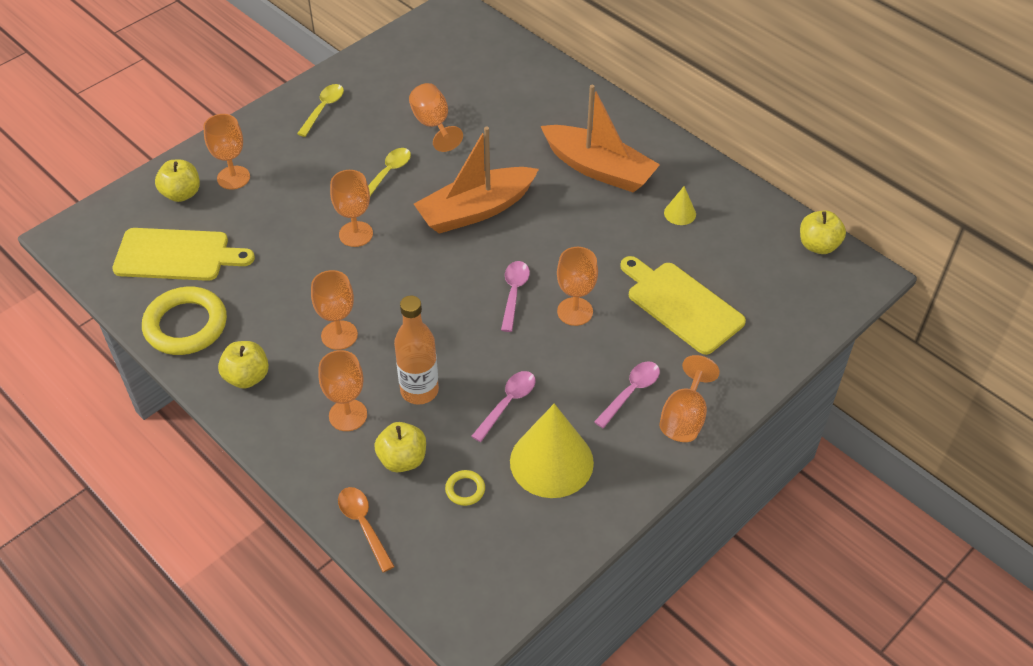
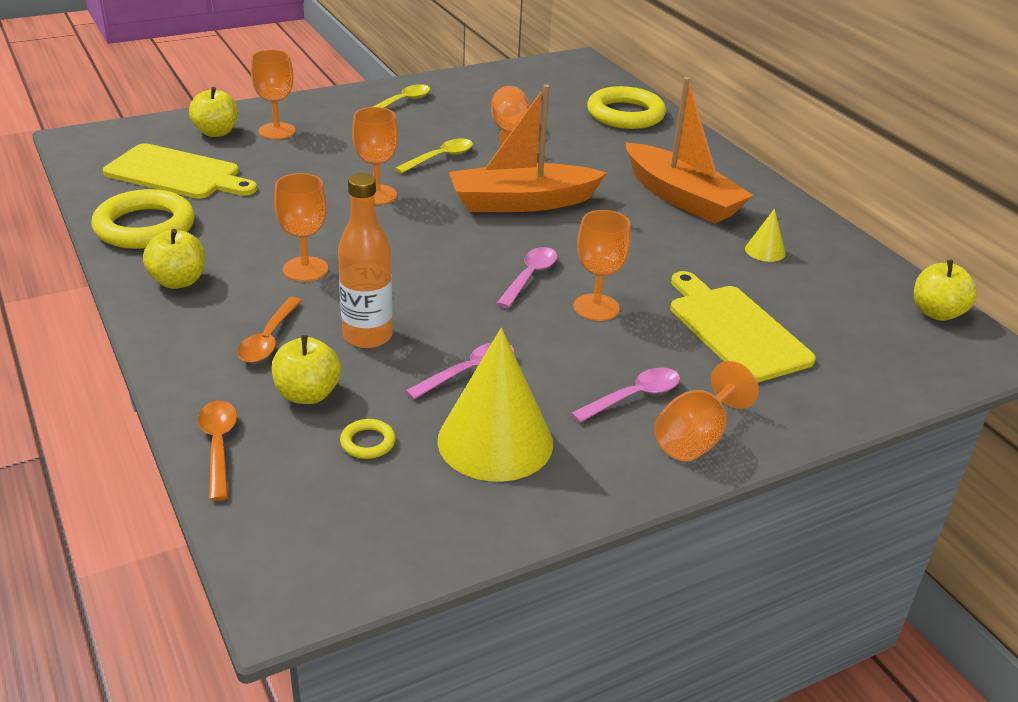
camera: 15 degrees right, 15 degrees down
orange goblet [318,350,367,431] -> orange spoon [237,297,302,363]
none -> yellow ring [587,86,666,129]

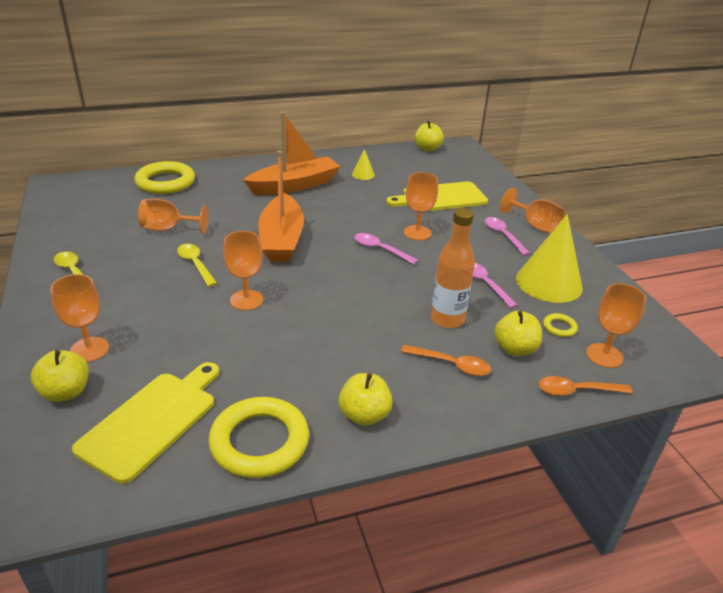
camera: 80 degrees left, 0 degrees up
orange goblet [274,173,328,282] -> orange goblet moved to [586,283,646,368]

